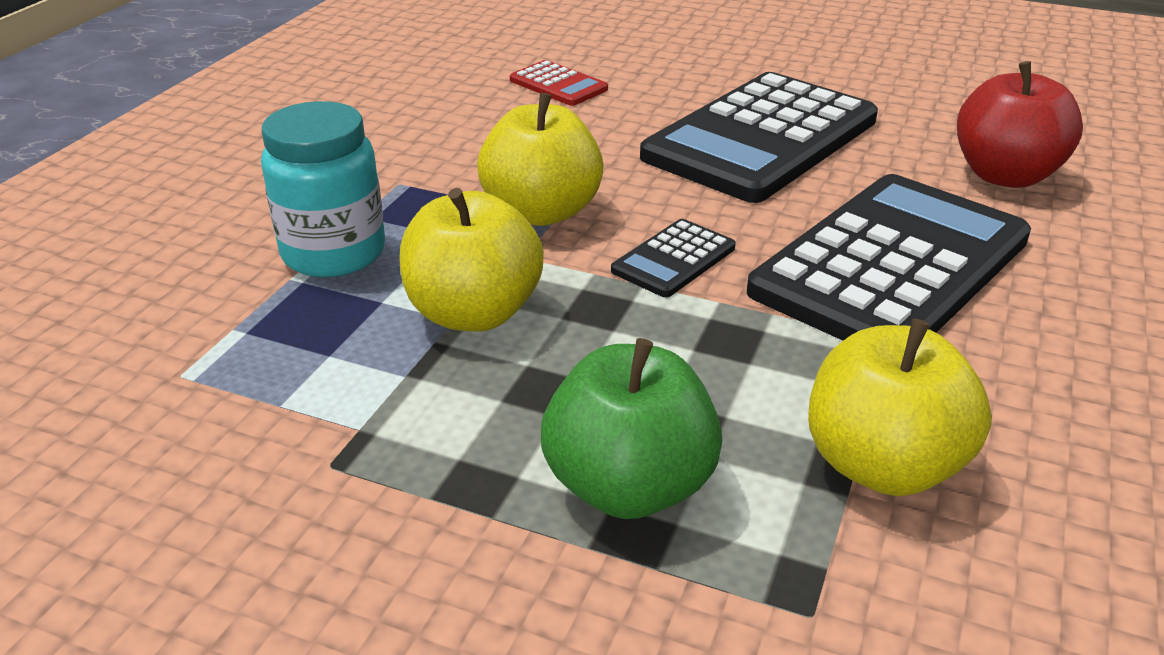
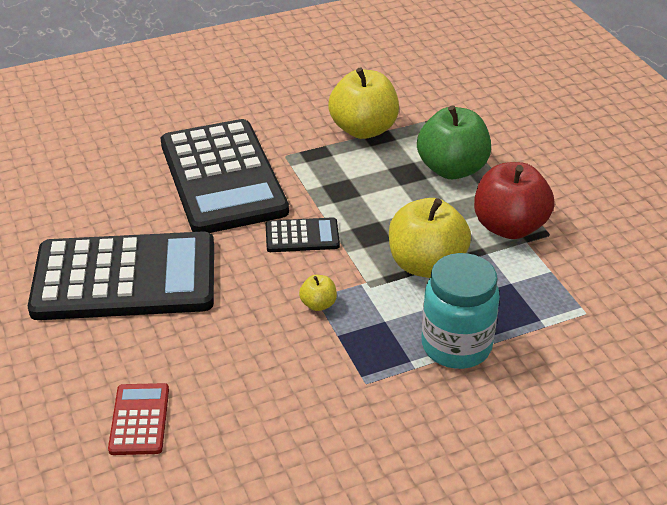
camera: 135 degrees left, 5 degrees up
yellow apple [477,93,604,226] -> yellow apple [299,275,337,311], size x0.44
black calculator [747,174,1031,341] -> black calculator turned 105 degrees counterclockwise [161,119,289,233]
red apple [957,61,1083,188] -> red apple moved to [474,162,555,239]

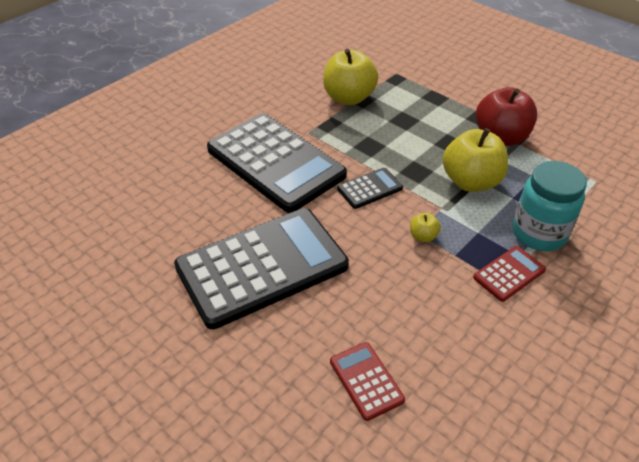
camera: 25 degrees left, 5 degrees up
green apple [417,105,491,179] -> none
none -> red calculator [473,246,546,302]

